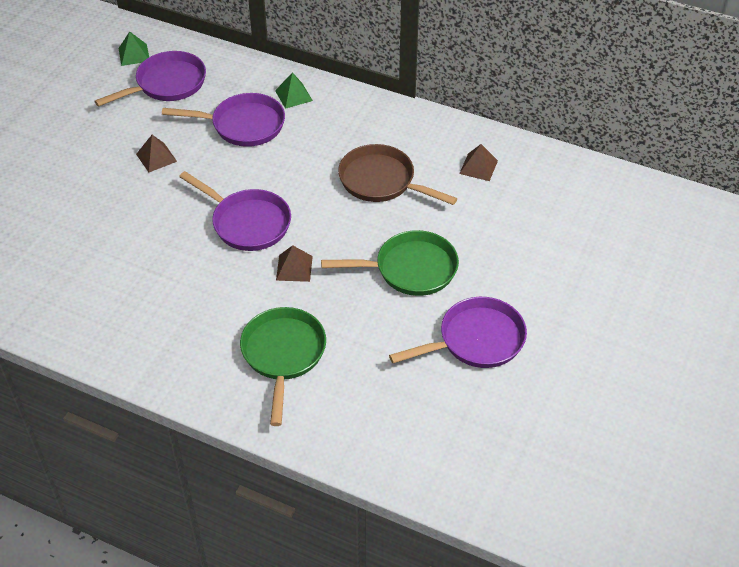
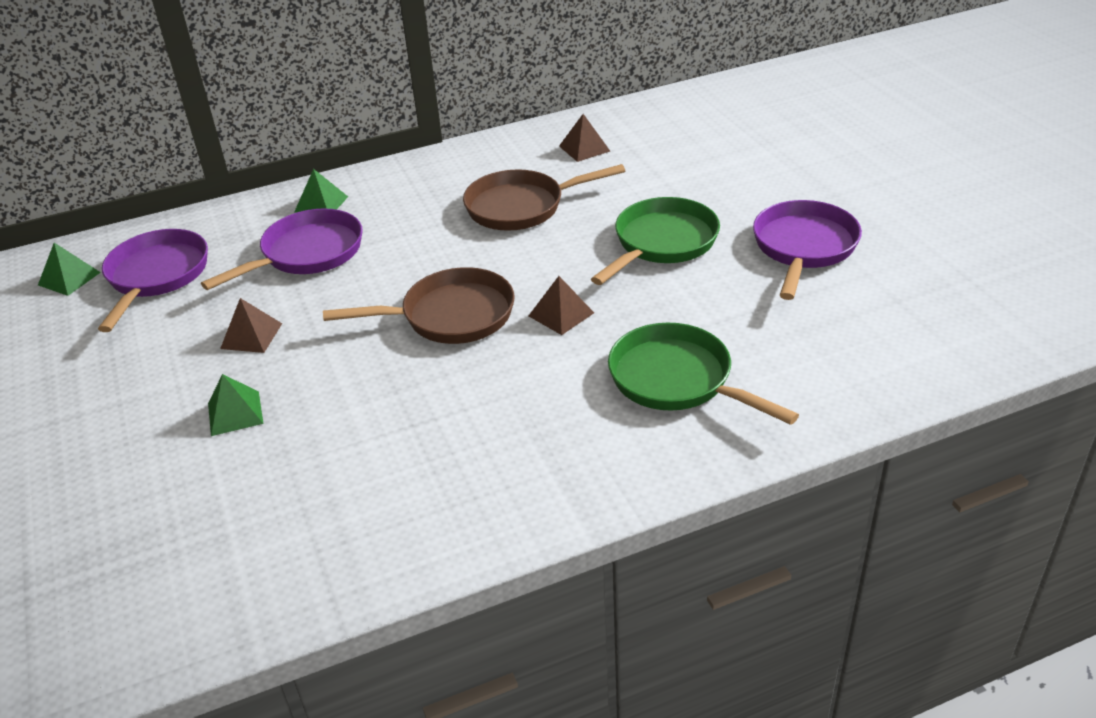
camera: 45 degrees left, 10 degrees down
purple pan [179,171,291,251] -> brown pan [323,267,515,344]
none -> green pyramid [208,374,263,436]

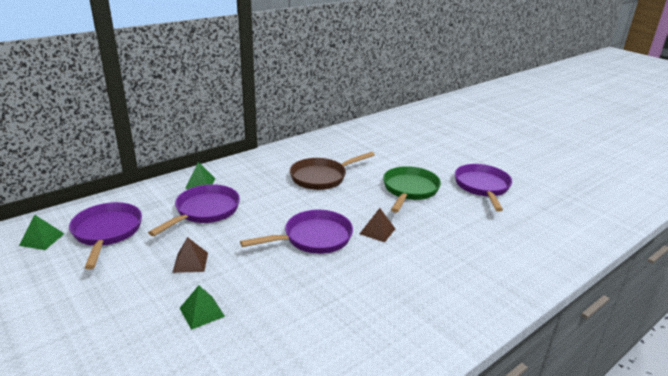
camera: 20 degrees left, 10 degrees down
brown pan [323,267,515,344] -> purple pan [240,210,353,254]
brown pyramid [559,114,610,162] -> none
green pan [608,323,799,425] -> none

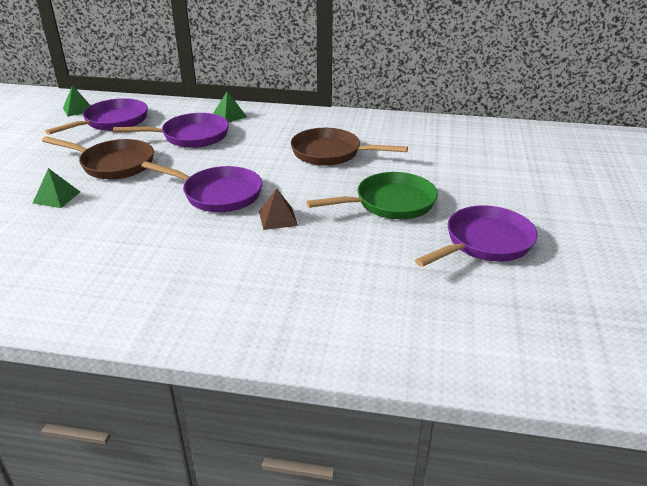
camera: 50 degrees right, 5 degrees up
brown pyramid [172,237,208,273] -> brown pan [42,136,154,179]

